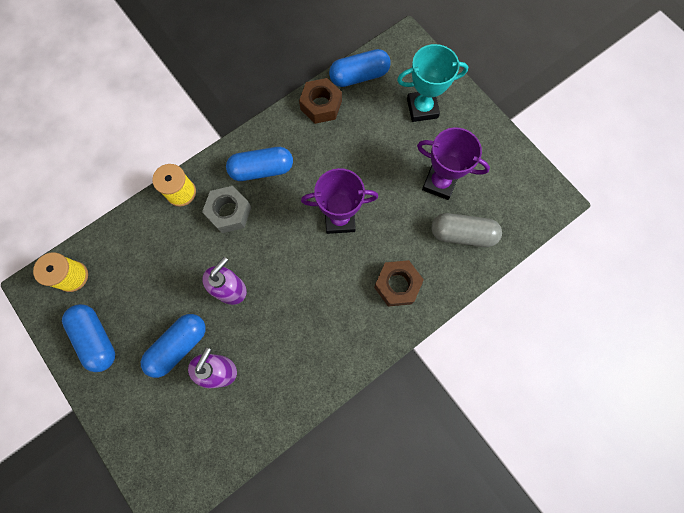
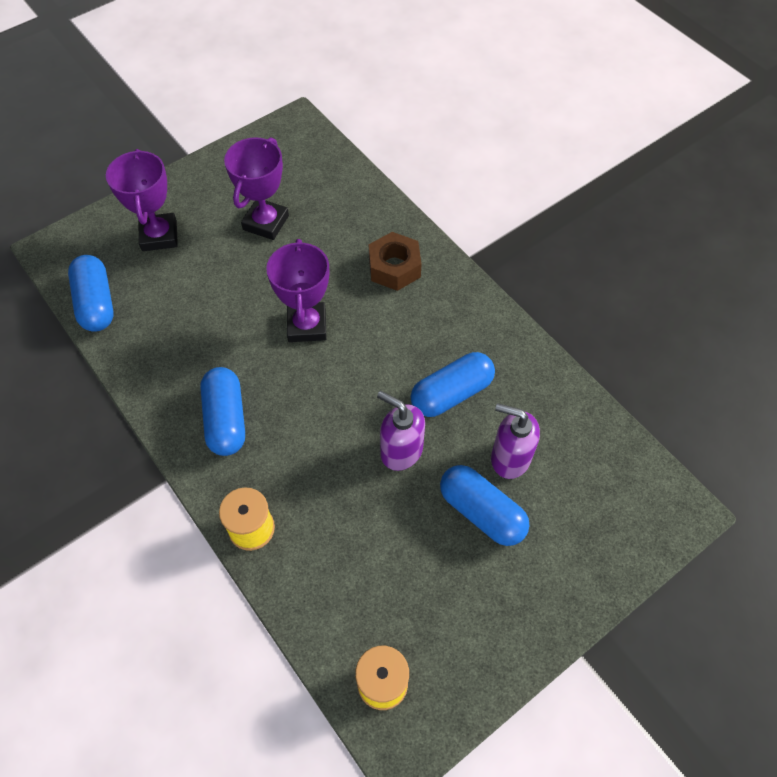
camera: 90 degrees left, 15 degrees down
blue capsule [62,304,115,372] -> blue capsule moved to [411,352,495,417]
grey nut [202,186,252,233] -> none
brown nut [299,78,342,124] -> none
turquoise trophy [397,44,468,122] -> purple trophy [106,149,178,251]
grey capsule [431,213,502,247] -> none

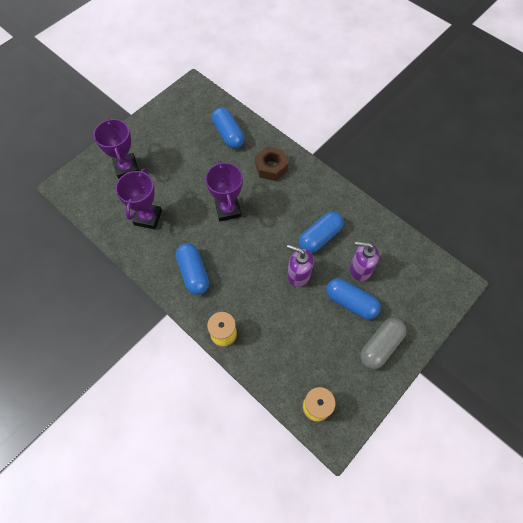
camera: 10 degrees left, 5 degrees up
blue capsule [68,255,114,332] -> blue capsule moved to [212,107,245,149]
purple trophy [224,137,289,240] -> purple trophy moved to [116,168,162,229]
none -> grey capsule [360,318,407,369]

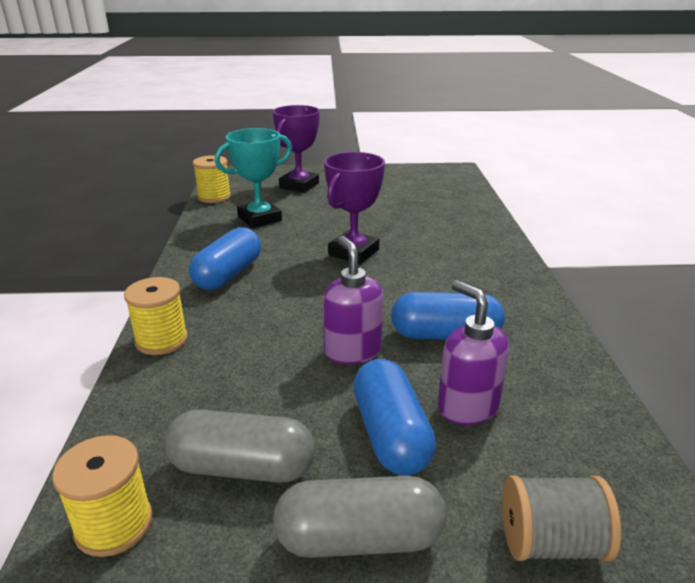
camera: 45 degrees right, 35 degrees down
purple trophy [116,168,162,229] -> turquoise trophy [215,128,292,228]
blue capsule [212,107,245,149] -> none
brown nut [255,146,288,181] -> none
none -> grey capsule [164,409,315,483]
none -> yellow spool [193,155,231,203]
none -> grey spool [502,475,621,561]

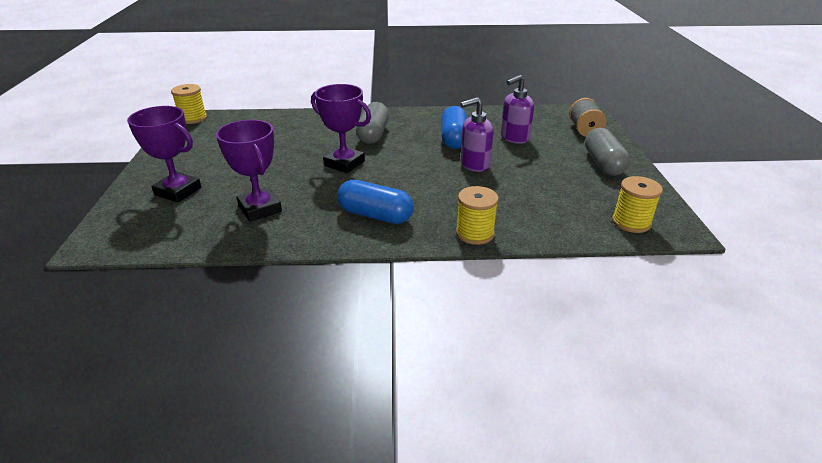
camera: 90 degrees left, 5 degrees up
grey capsule [164,409,315,483] -> grey capsule moved to [356,102,389,144]
yellow spool [193,155,231,203] -> yellow spool moved to [171,84,207,124]
turquoise trophy [215,128,292,228] -> purple trophy [216,120,282,222]
blue capsule [353,359,436,475] -> none

